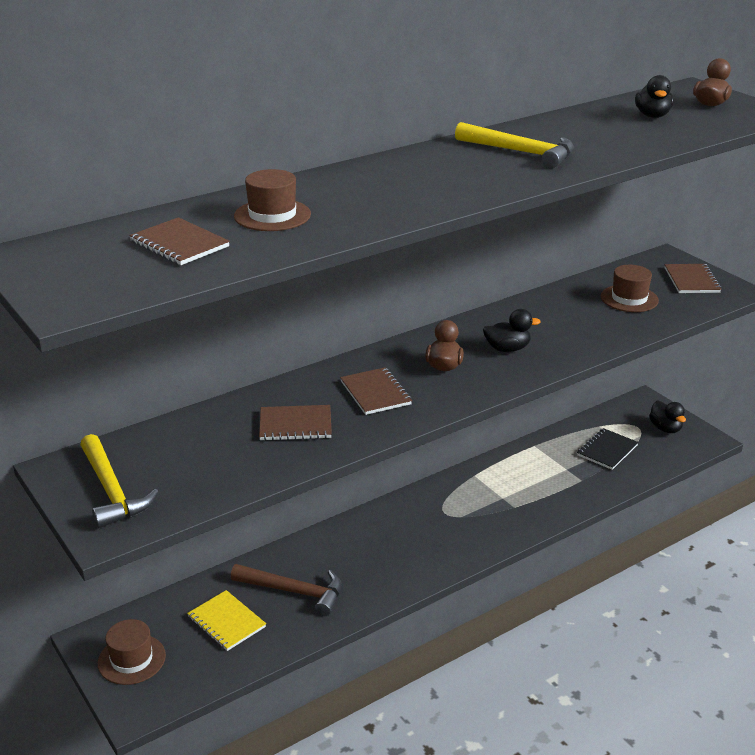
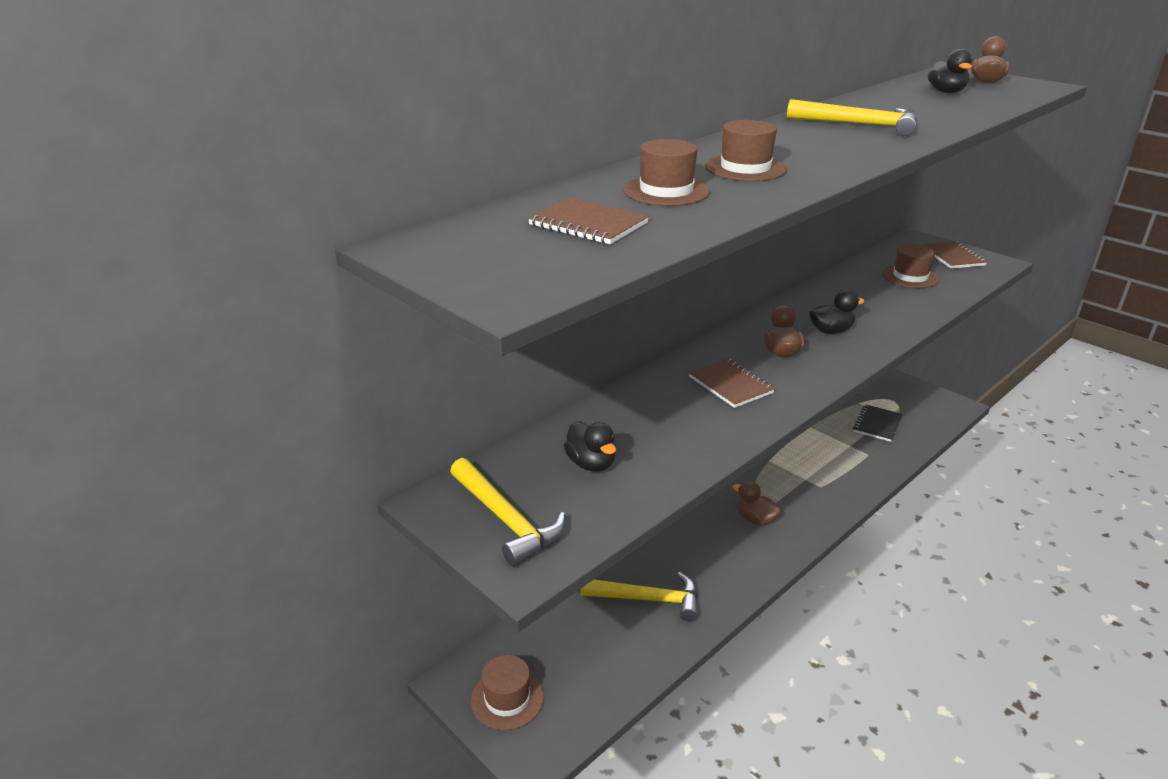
camera: 10 degrees left, 0 degrees up
yellow notebook [187,590,266,651] -> none
brown hammer [231,564,341,616] -> yellow hammer [580,572,698,622]
brown notebook [259,405,332,441] -> none
black duck [649,400,686,433] -> black duck moved to [564,421,616,472]
none -> brown hat [705,120,787,181]
none -> brown duck [733,481,781,526]

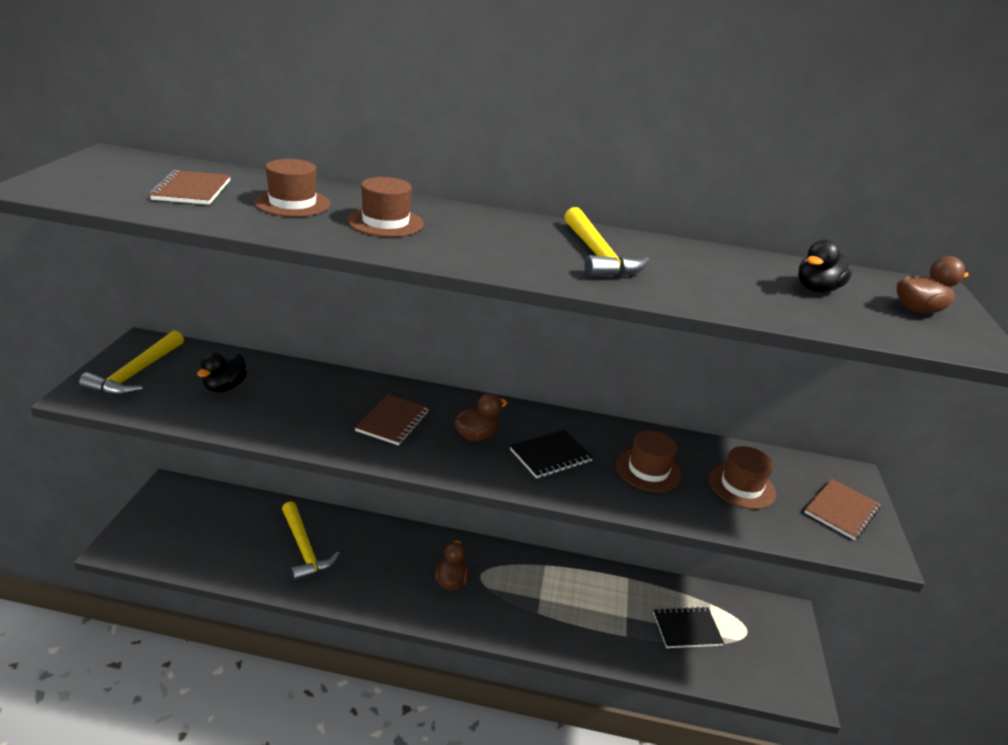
camera: 50 degrees right, 0 degrees up
brown hat [471,655,544,730] -> brown hat moved to [616,430,682,492]
black duck [809,289,865,334] -> black notebook [510,430,593,479]

